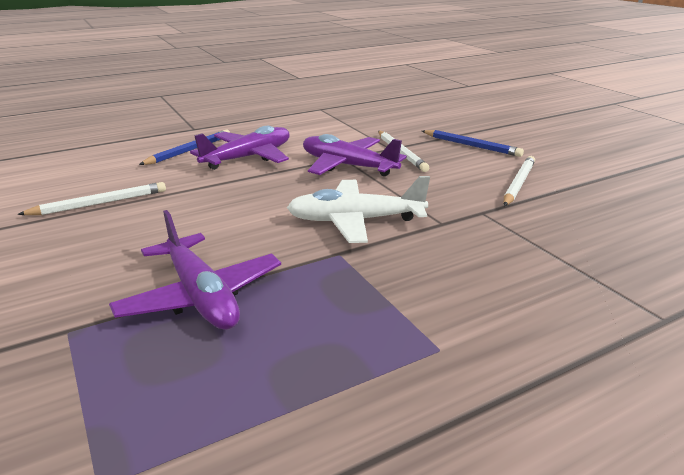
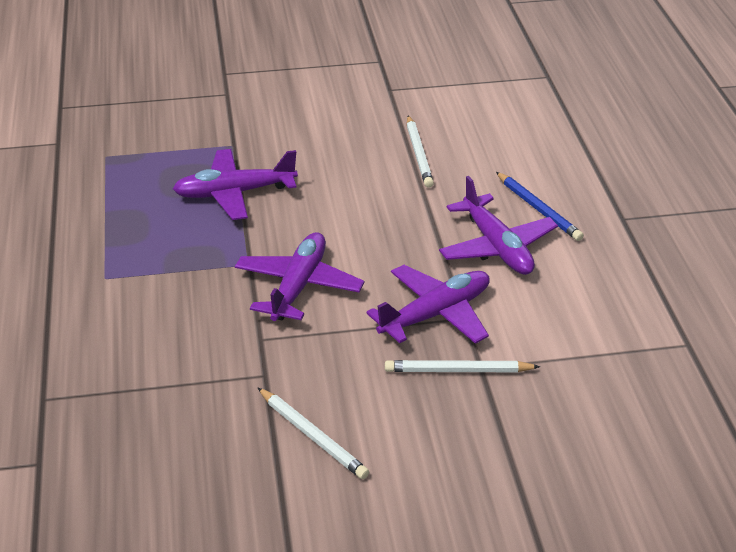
camera: 110 degrees right, 10 degrees up
white plane [287,176,430,243] -> purple plane [235,232,364,321]
blue pencil [422,130,524,157] -> none

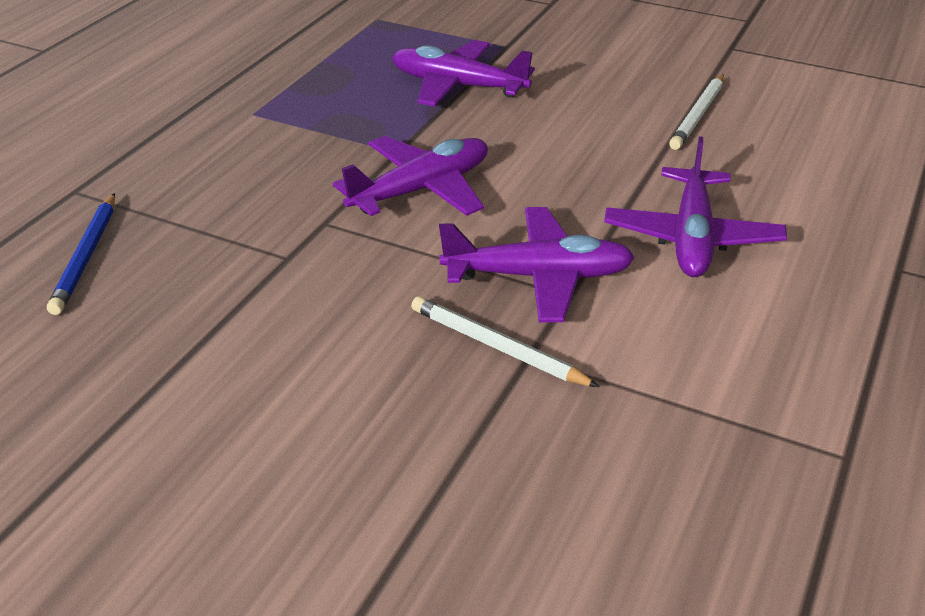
camera: 35 degrees right, 0 degrees up
white pencil [258,388,369,479] -> none
blue pencil [496,172,584,241] -> blue pencil moved to [47,193,115,315]

